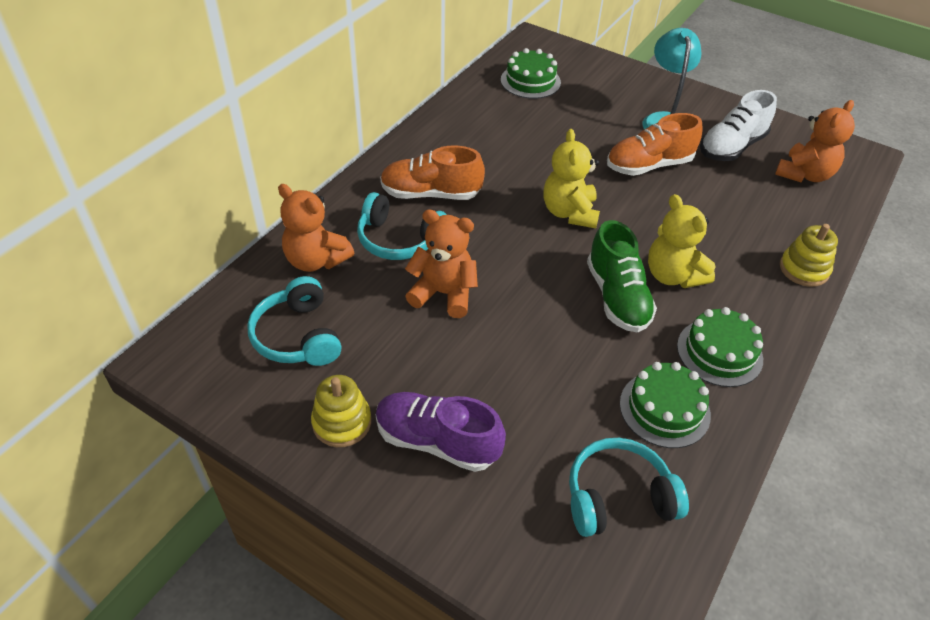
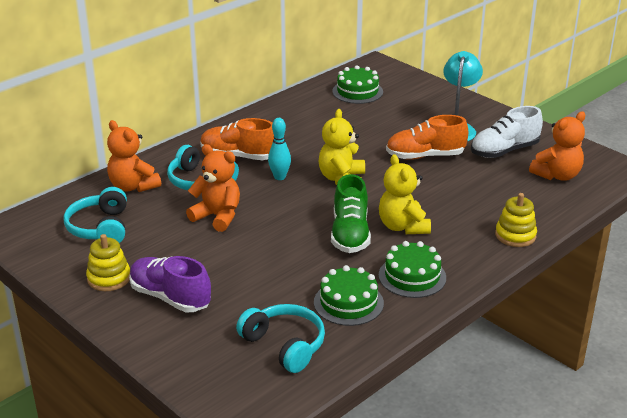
camera: 15 degrees right, 15 degrees down
turquoise headphones [569,438,689,537] -> turquoise headphones turned 45 degrees clockwise [236,304,325,373]
none -> turquoise bowling pin [268,118,291,180]

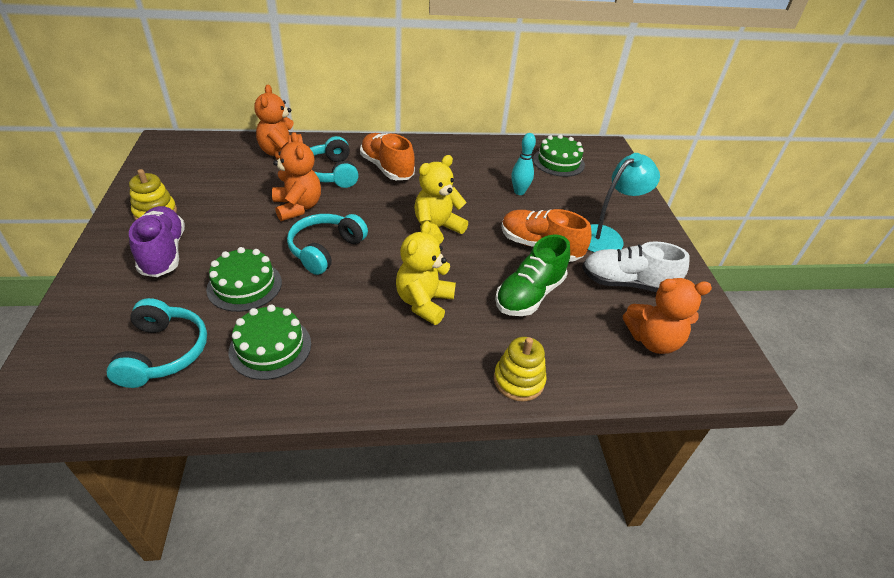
camera: 35 degrees right, 10 degrees up
turquoise headphones [63,187,127,243] -> turquoise headphones moved to [287,214,368,275]
turquoise bowling pin [268,118,291,180] -> turquoise bowling pin moved to [511,133,536,195]
green shoe [331,174,371,253] -> green shoe moved to [495,235,570,316]
green cake [379,241,446,298] -> green cake moved to [206,247,282,312]

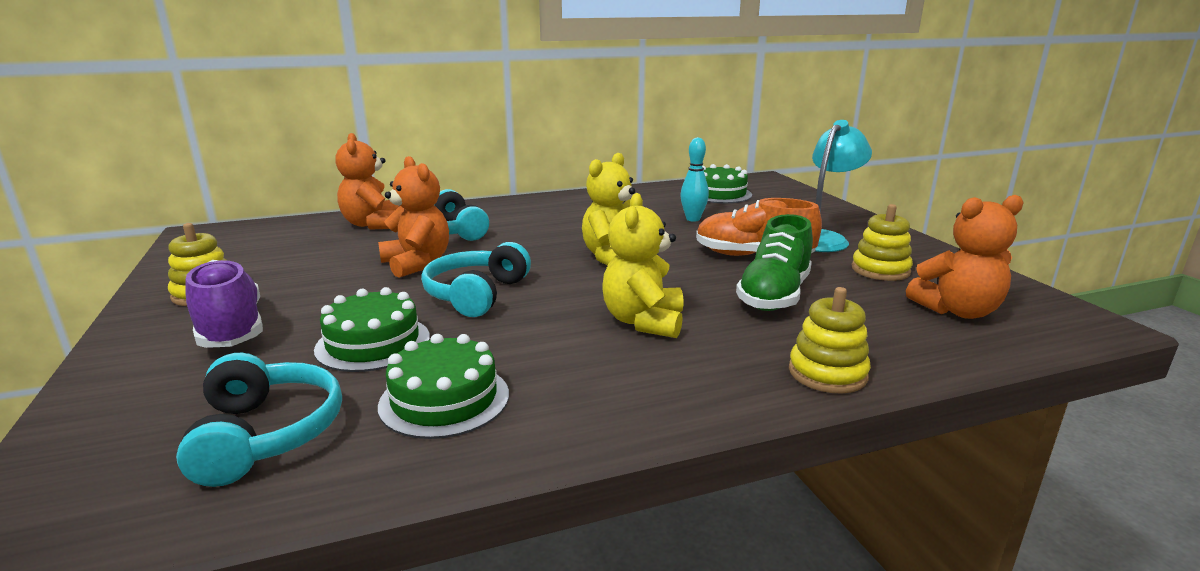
camera: 10 degrees left, 20 degrees down
orange shoe [360,133,415,180] -> none
white shoe [582,241,690,292] -> yellow stacking toy [852,204,913,281]

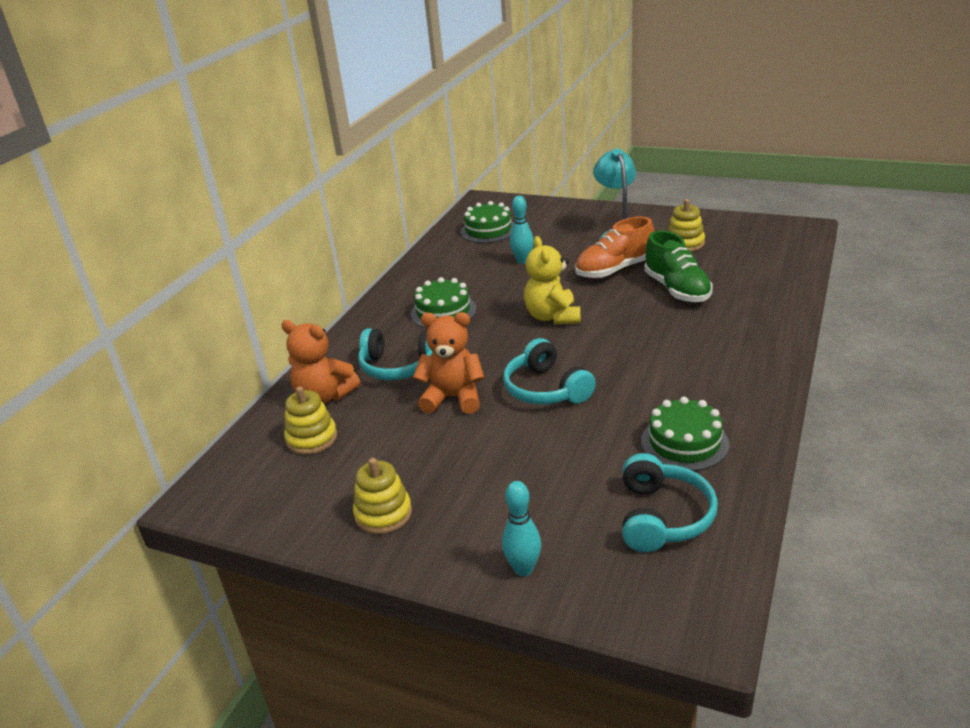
camera: 45 degrees left, 10 degrees up
turquoise headphones [176,353,342,487] -> turquoise headphones turned 75 degrees clockwise [622,453,718,552]
purple shoe [186,260,263,348] -> none
green cake [314,287,430,372] -> green cake moved to [411,277,477,328]
yellow teddy bear [602,193,684,338] -> none
yellow stacking toy [789,287,871,394] -> yellow stacking toy moved to [284,386,337,455]
orange teddy bear [906,195,1024,319] -> none
none -> turquoise bowling pin [502,481,541,576]

